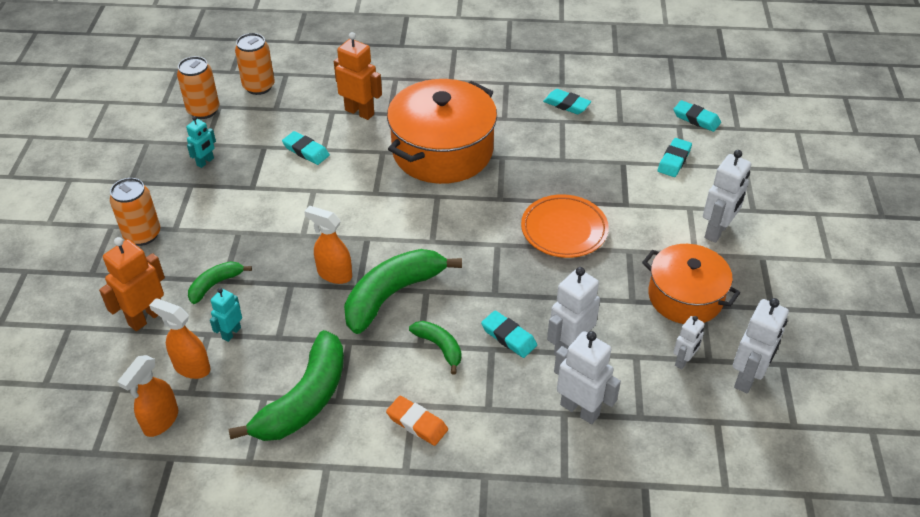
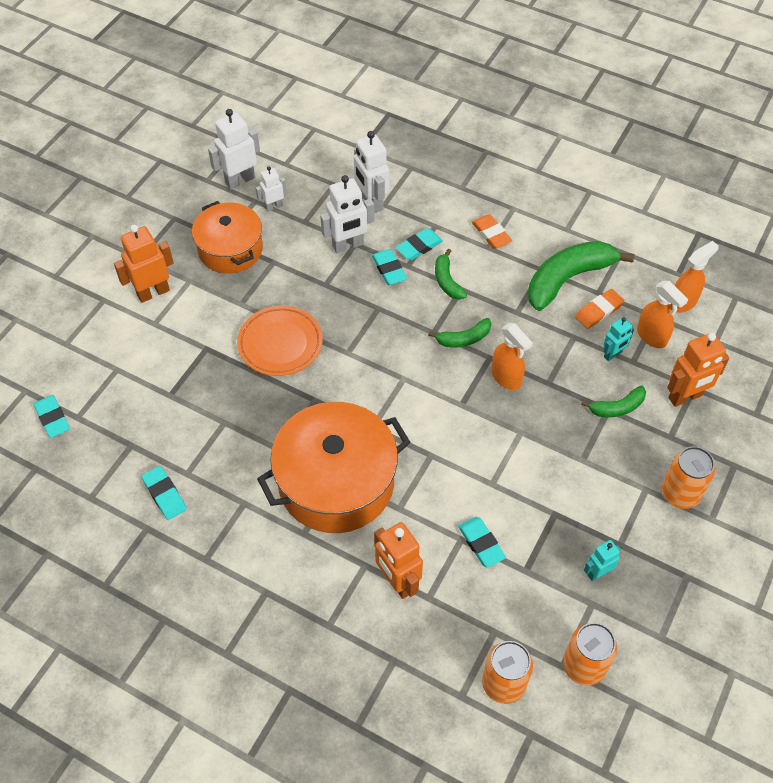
camera: 155 degrees left, 10 degrees up
green banana [344,249,462,334] -> green banana [428,318,491,347], size x0.51
turquoise eraser [658,138,692,177] -> turquoise eraser moved to [396,228,443,260]
white robot [703,150,751,243] -> orange robot [114,225,174,303]
none -> orange eraser [575,289,624,329]

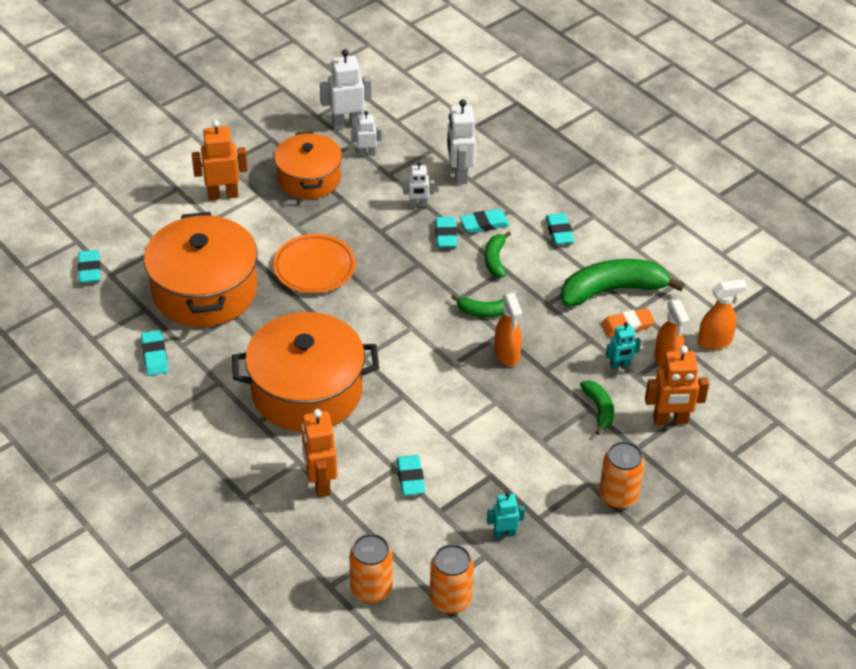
camera: 20 degrees right, 10 degrees down
white robot [320,175,374,253] -> white robot [403,162,435,207], size x0.58
orange eraser [472,214,512,249] -> turquoise eraser [546,213,575,245]
green banana [581,385,646,417] -> green banana turned 105 degrees counterclockwise [580,380,614,435]
none -> orange pot [144,212,257,327]

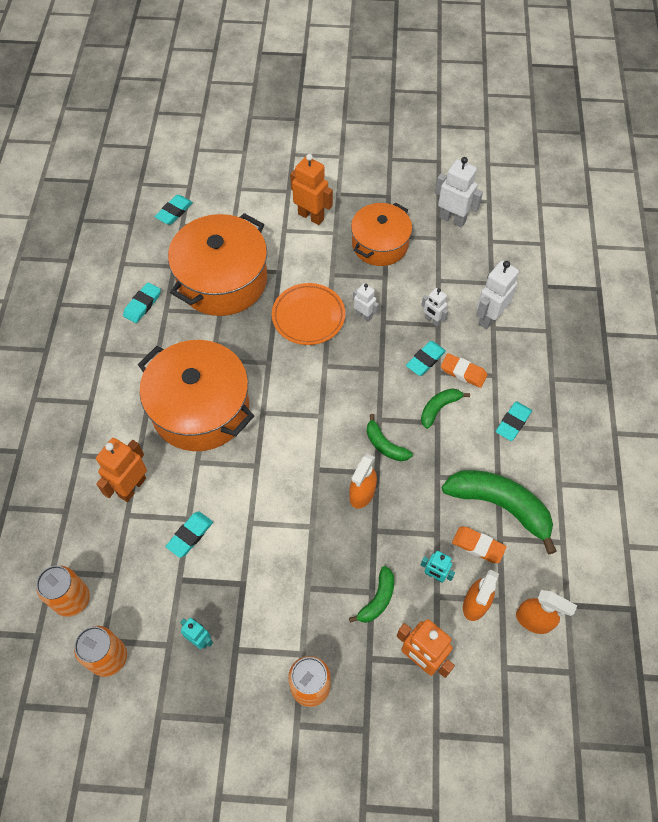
camera: 45 degrees right, 15 degrees up
white robot [351,111,382,156] -> white robot moved to [353,283,379,322]
turquoise eraser [460,209,510,233] -> orange eraser [441,353,487,388]

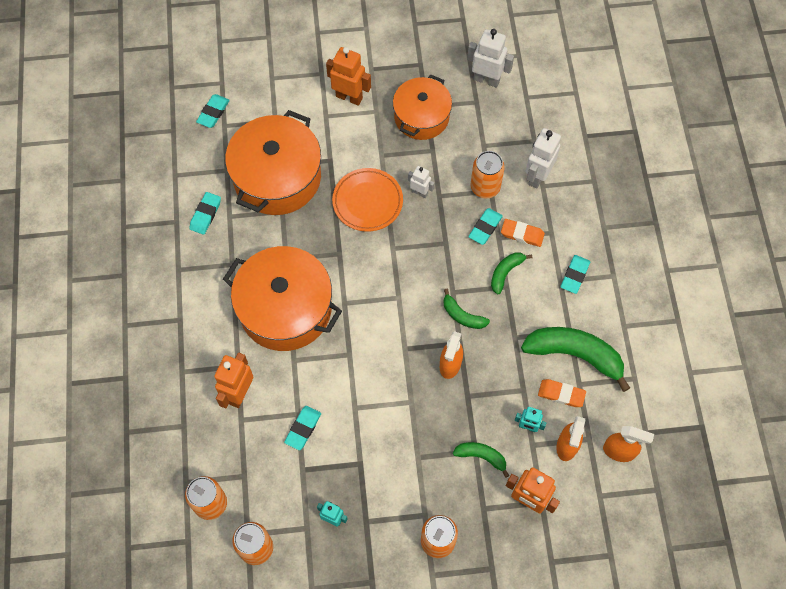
camera: 10 degrees left, 5 degrees up
green banana [349,566,394,623] -> green banana turned 90 degrees counterclockwise [453,442,509,478]
white robot [421,288,448,327] -> orange can [471,151,505,199]

